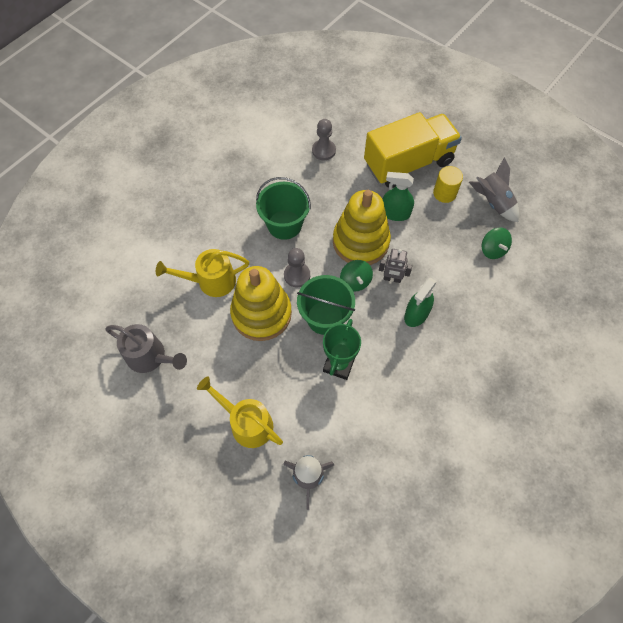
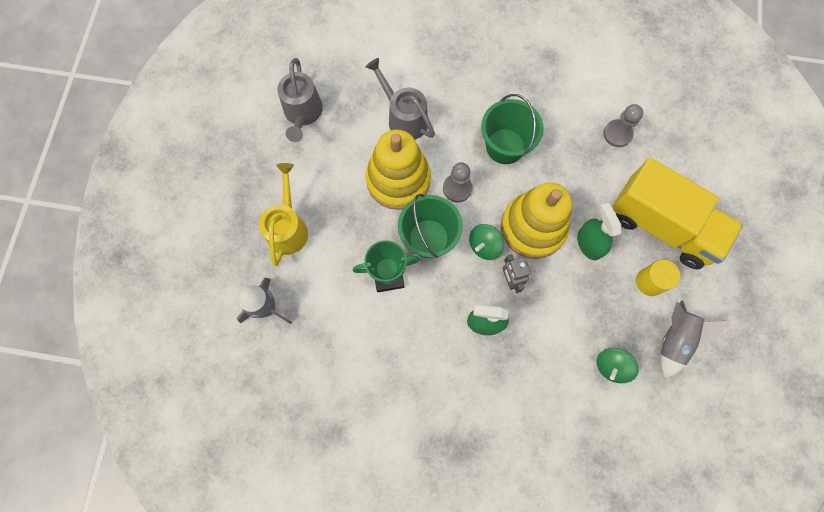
camera: 60 degrees right, 10 degrees up
yellow watering can [156,249,249,297] -> grey watering can [365,58,435,140]

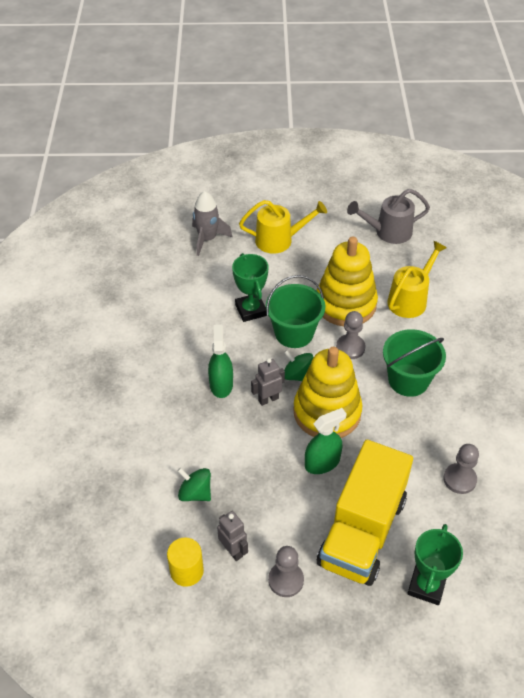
camera: 80 degrees right, 25 degrees down
grey watering can [365,58,435,140] -> yellow watering can [387,241,447,318]
yellow cylinder [636,260,680,296] -> yellow cylinder moved to [167,537,204,587]
grey rocket [660,300,730,378] -> grey robot [217,511,248,561]
none -> grey pawn [268,546,304,597]
none -> green trophy [407,524,463,605]

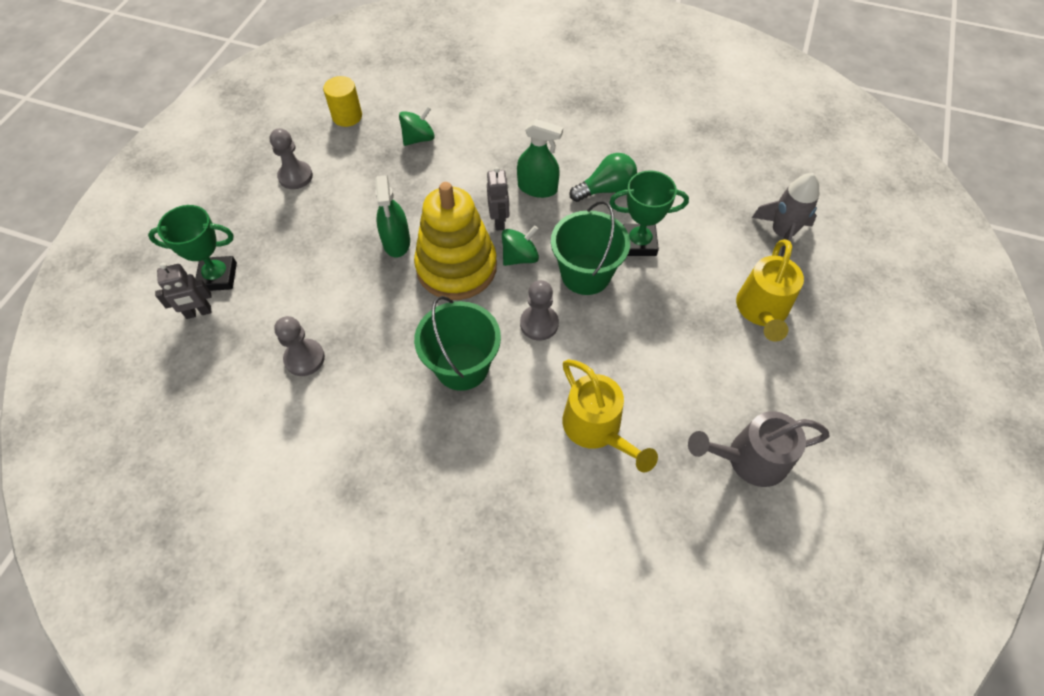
camera: 110 degrees right, 10 degrees up
grey robot [217,511,248,561] -> grey robot moved to [155,263,212,319]
yellow stacking toy [317,237,378,326] -> none
yellow truck [317,440,413,586] -> none
grey watering can [347,189,430,244] -> grey watering can turned 105 degrees counterclockwise [688,411,830,487]
green trophy [407,524,463,605] -> green trophy turned 45 degrees counterclockwise [148,205,237,291]
none -> green light bulb [569,153,637,202]

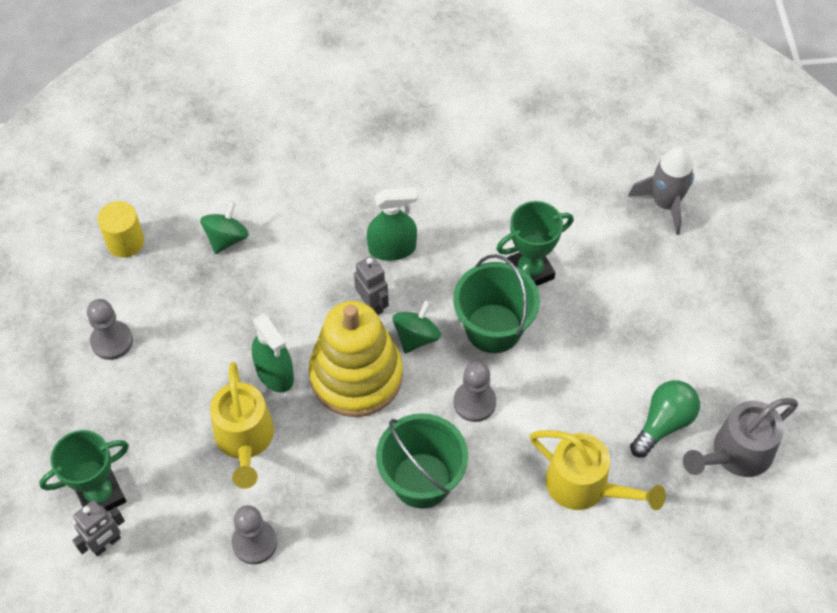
camera: 25 degrees left, 0 degrees up
green light bulb [569,153,637,202] -> green light bulb moved to [630,380,700,458]
yellow watering can [736,239,804,342] -> yellow watering can moved to [210,362,274,489]

